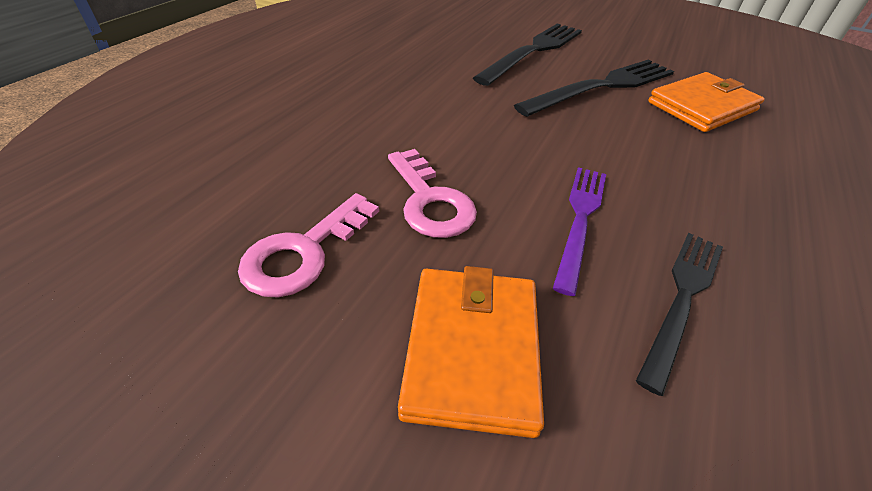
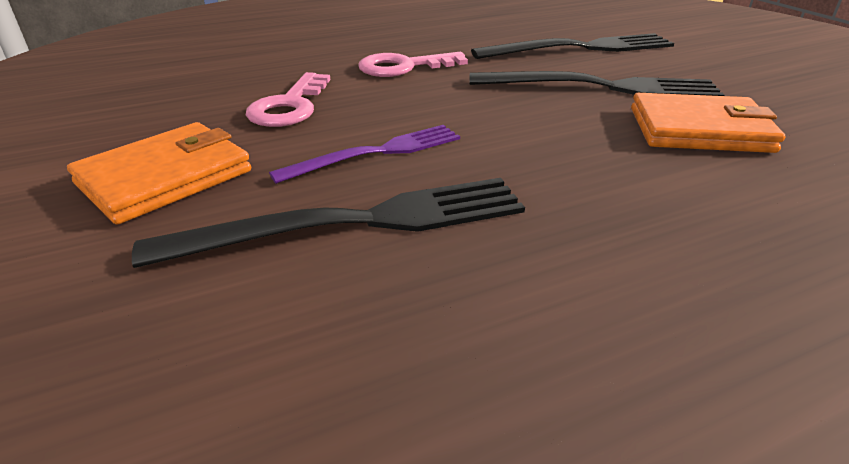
camera: 40 degrees right, 10 degrees down
pink key [238,193,379,297] -> pink key moved to [358,52,468,77]
black fork [636,233,723,396] -> black fork [132,178,525,268], size x1.56

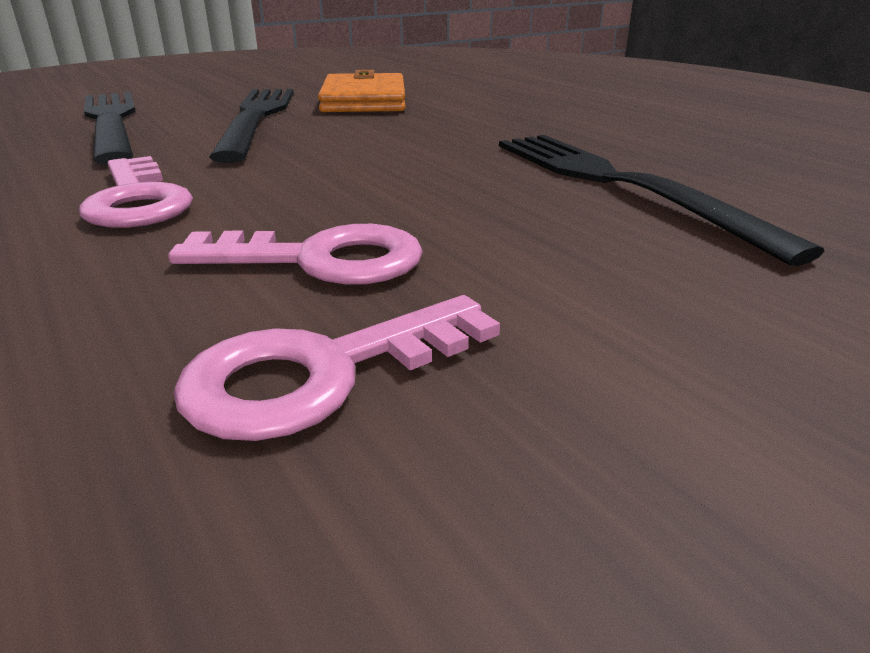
camera: 100 degrees left, 5 degrees down
orange wallet [67,122,251,224] -> none
purple fork [269,125,460,184] -> none
none -> pink key [174,295,500,441]

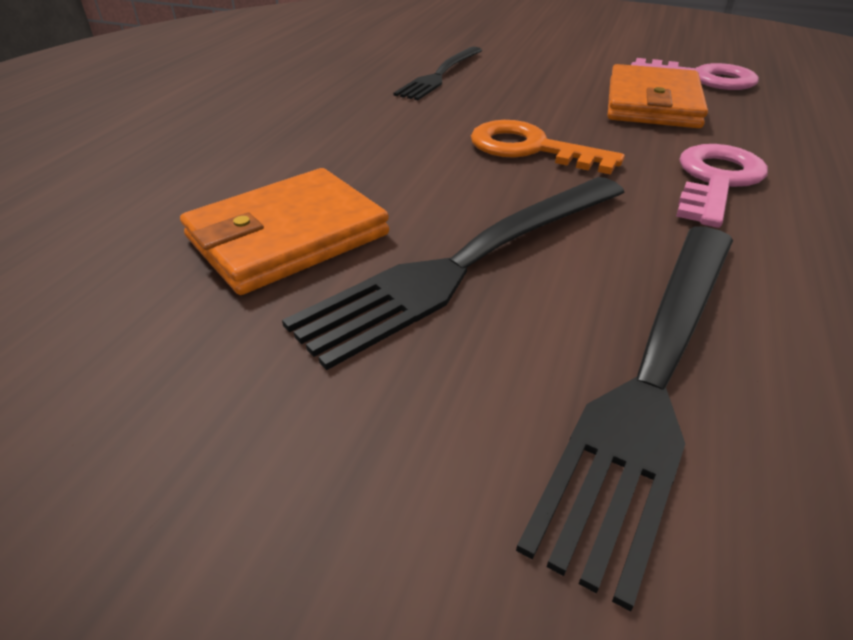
camera: 125 degrees left, 10 degrees up
pink key [168,224,423,285] -> orange wallet [608,64,708,128]
black fork [499,135,825,266] -> black fork [393,46,482,100], size x0.64
none -> orange key [471,120,625,175]

